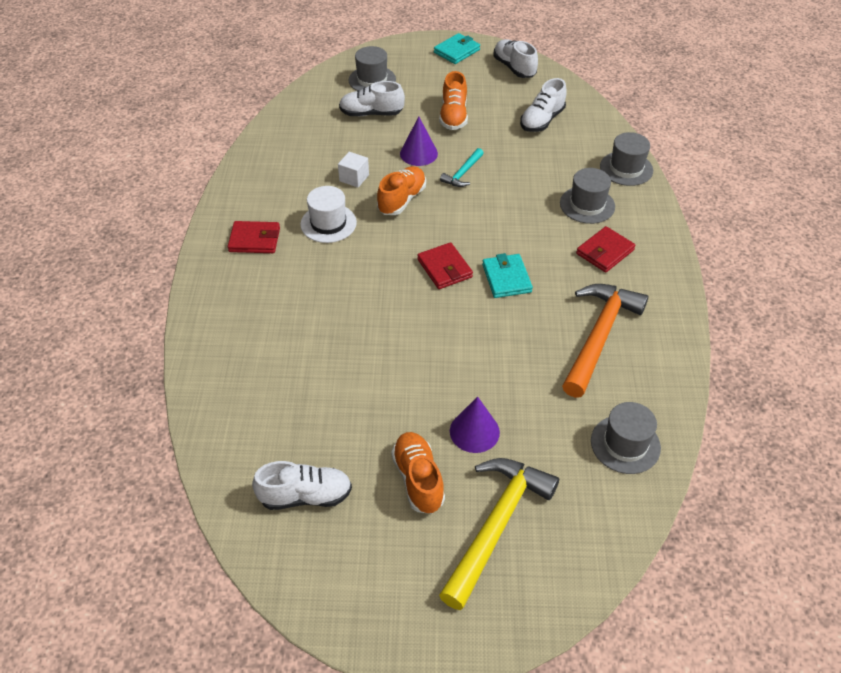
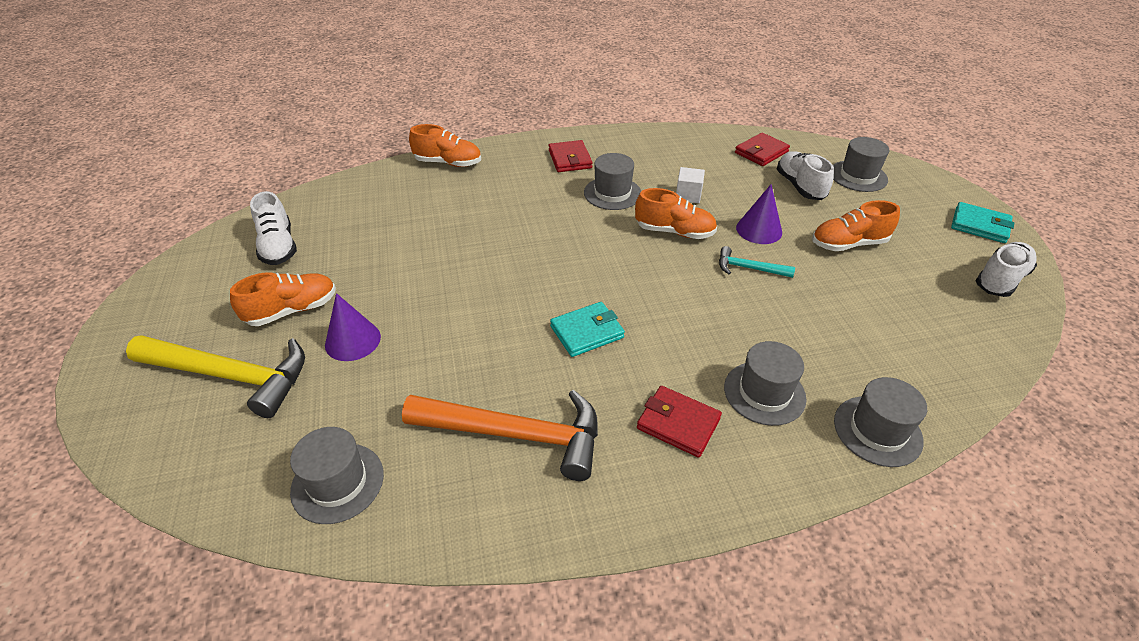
camera: 75 degrees right, 5 degrees down
white hat [300,186,357,243] -> grey hat [584,153,641,210]
red wallet [417,242,473,289] -> red wallet moved to [735,133,790,166]
white shoe [520,78,567,132] -> none
none -> orange shoe [409,124,481,167]

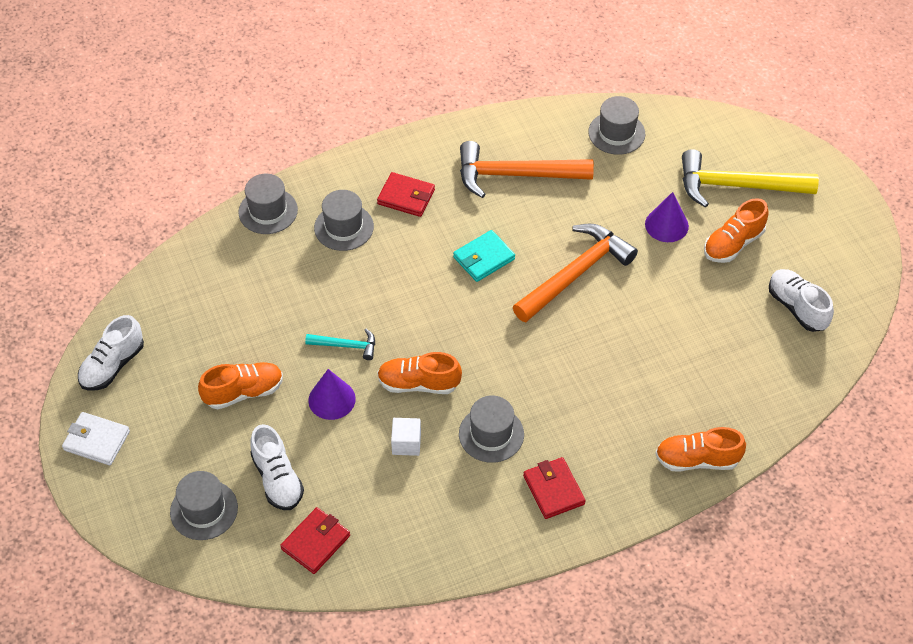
camera: 170 degrees right, 10 degrees up
turquoise wallet [951,202,1014,243] -> white wallet [62,412,130,465]
none -> orange hammer [513,224,638,322]

